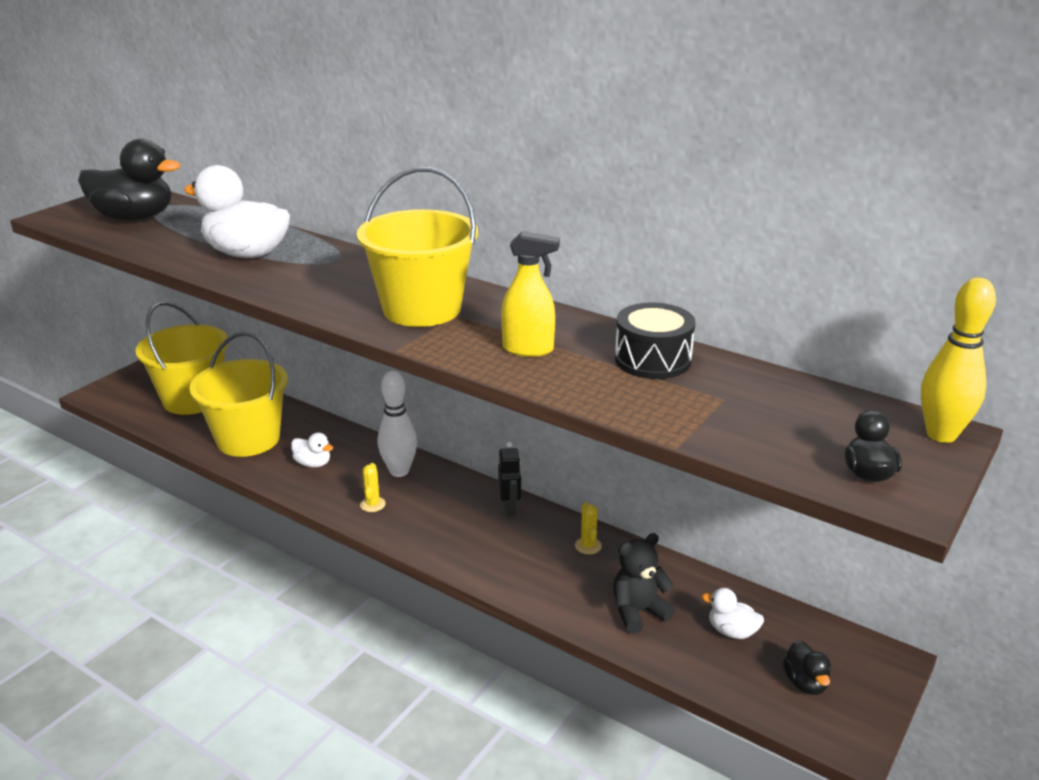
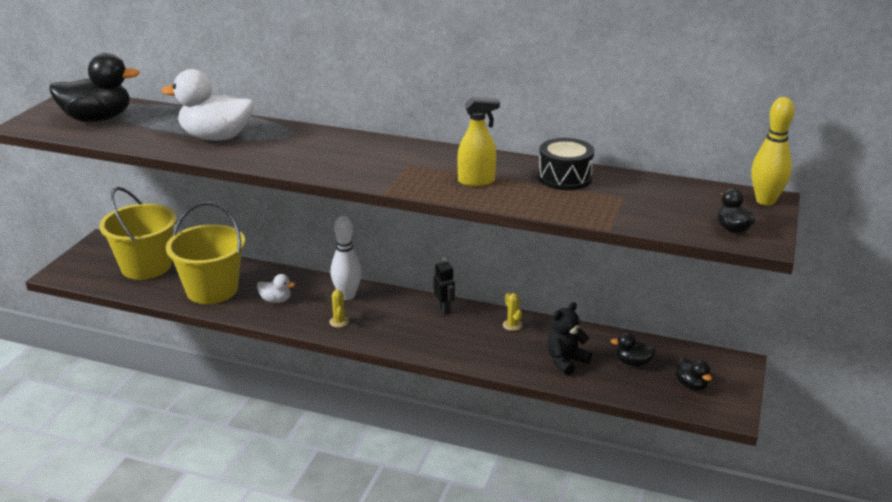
camera: 15 degrees left, 0 degrees up
yellow bucket [357,167,478,327] -> none
white duck [702,588,764,639] -> black duck [611,332,656,366]

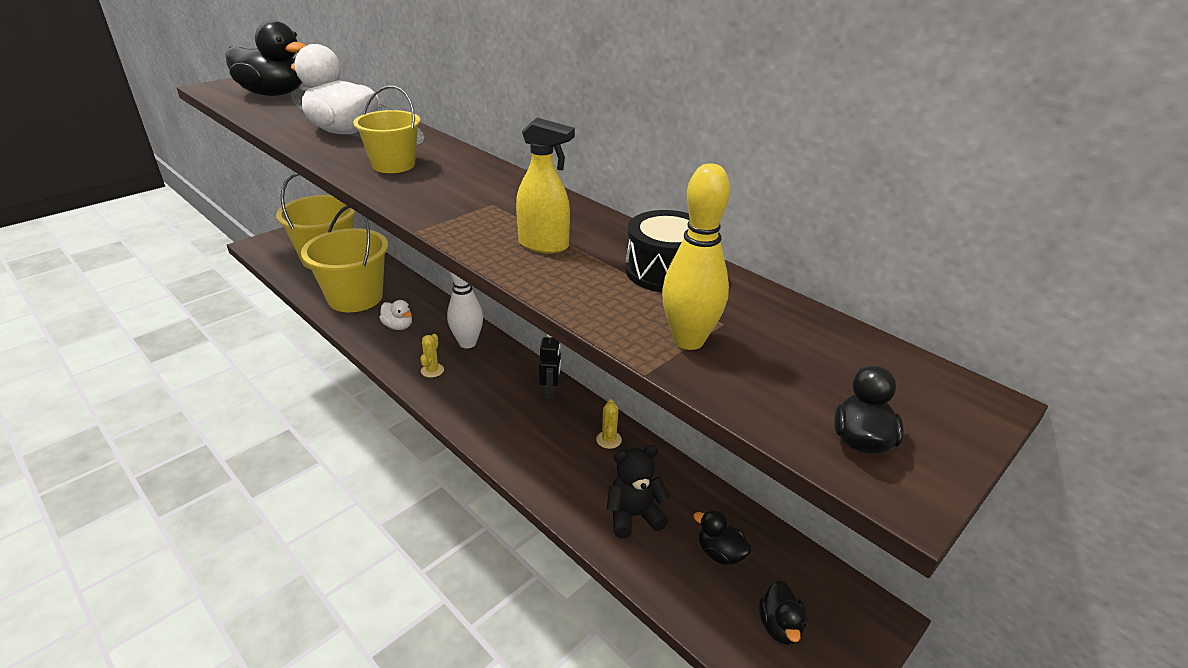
camera: 25 degrees right, 5 degrees up
yellow bowling pin [751,97,794,205] -> yellow bowling pin moved to [662,163,730,350]
none -> yellow bucket [353,86,421,173]

